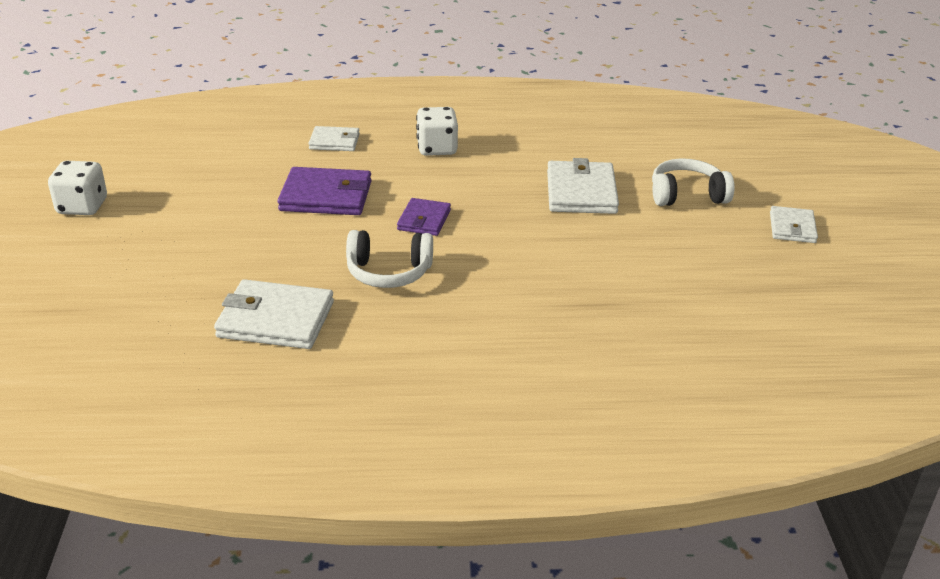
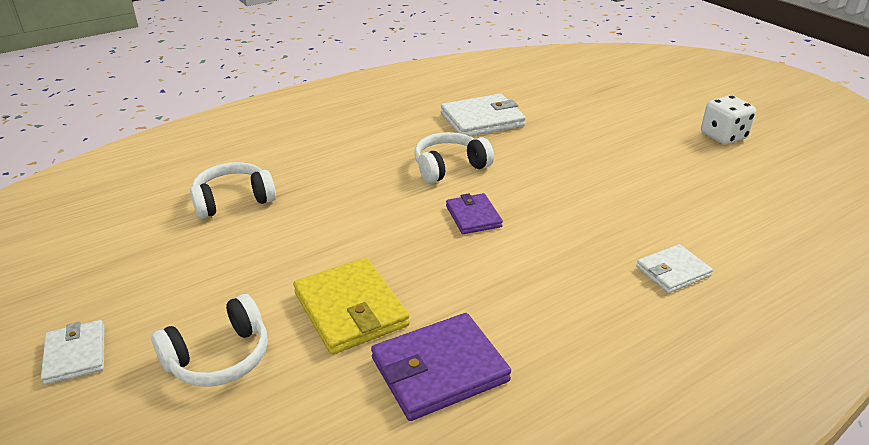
camera: 150 degrees right, 0 degrees up
purple wallet [277,167,371,215] -> purple wallet moved to [371,313,511,421]
white dice [416,107,458,156] -> none
white wallet [547,158,619,214] -> yellow wallet [293,258,410,355]
none -> white headphones [190,162,276,219]

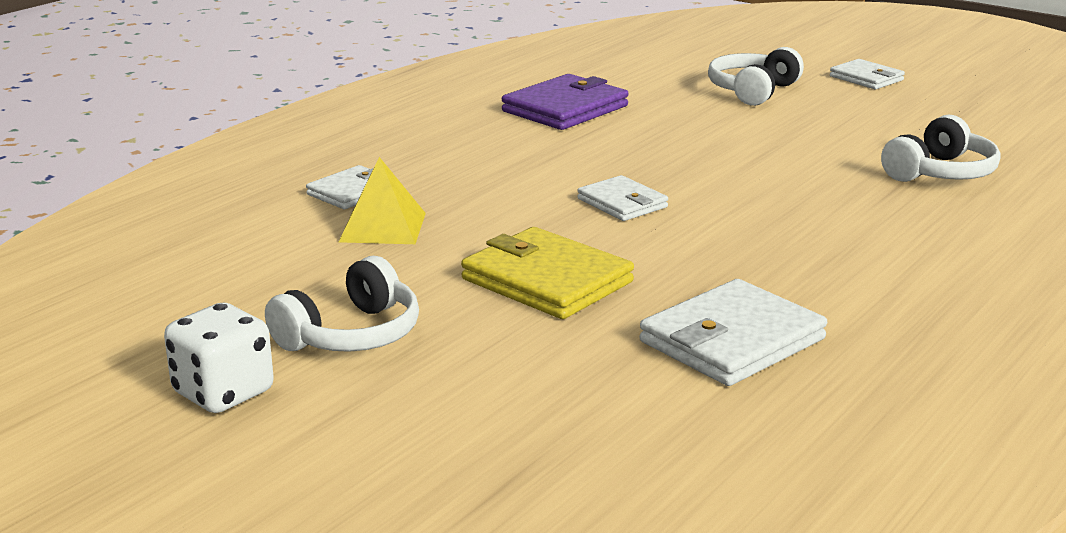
camera: 160 degrees right, 10 degrees down
yellow wallet [293,258,410,355] -> yellow wallet moved to [461,227,634,319]
white headphones [414,132,494,183] -> white headphones moved to [265,256,419,352]
purple wallet [446,193,503,234] -> white wallet [577,175,668,221]
none -> yellow pyramid [339,157,426,244]

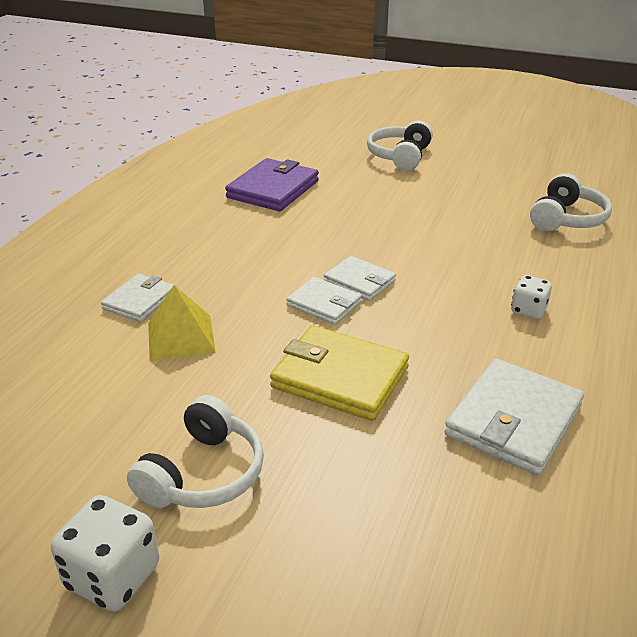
camera: 15 degrees left, 10 degrees up
white wallet [830,59,905,89] -> white wallet moved to [286,277,362,325]
none -> white dice [511,275,552,319]

